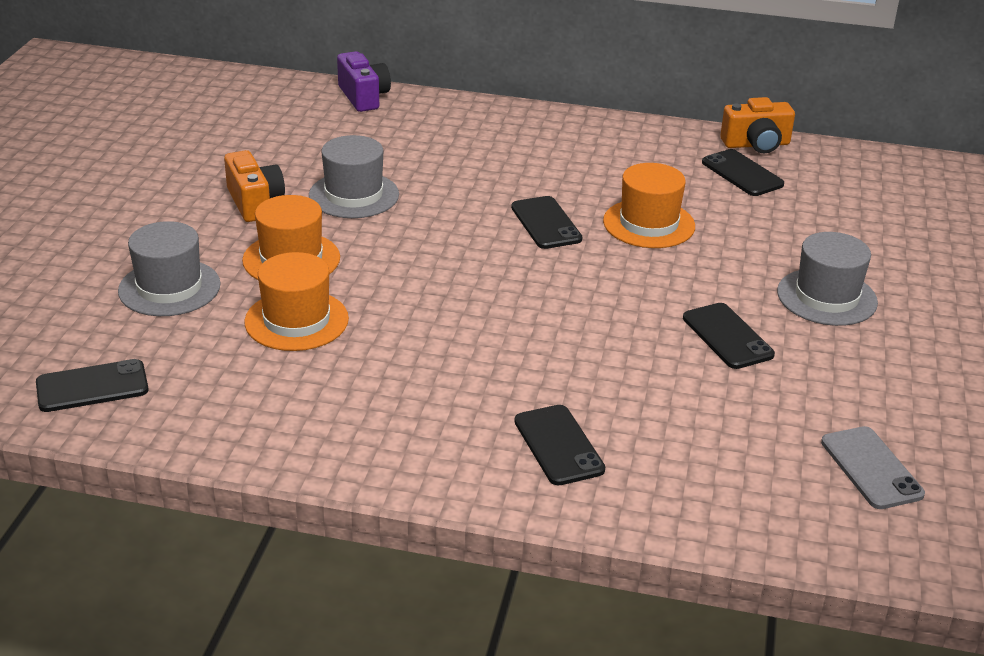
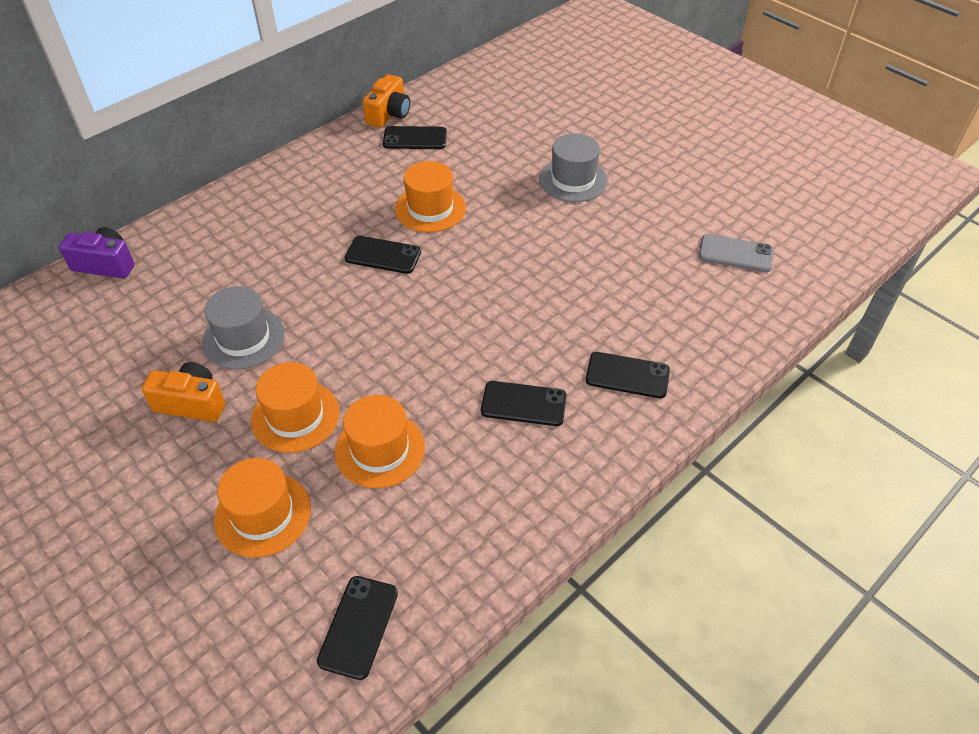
camera: 55 degrees left, 15 degrees up
grey hat [118,221,221,316] -> orange hat [214,458,311,558]
black phone [683,303,775,369] -> black phone moved to [481,381,567,426]

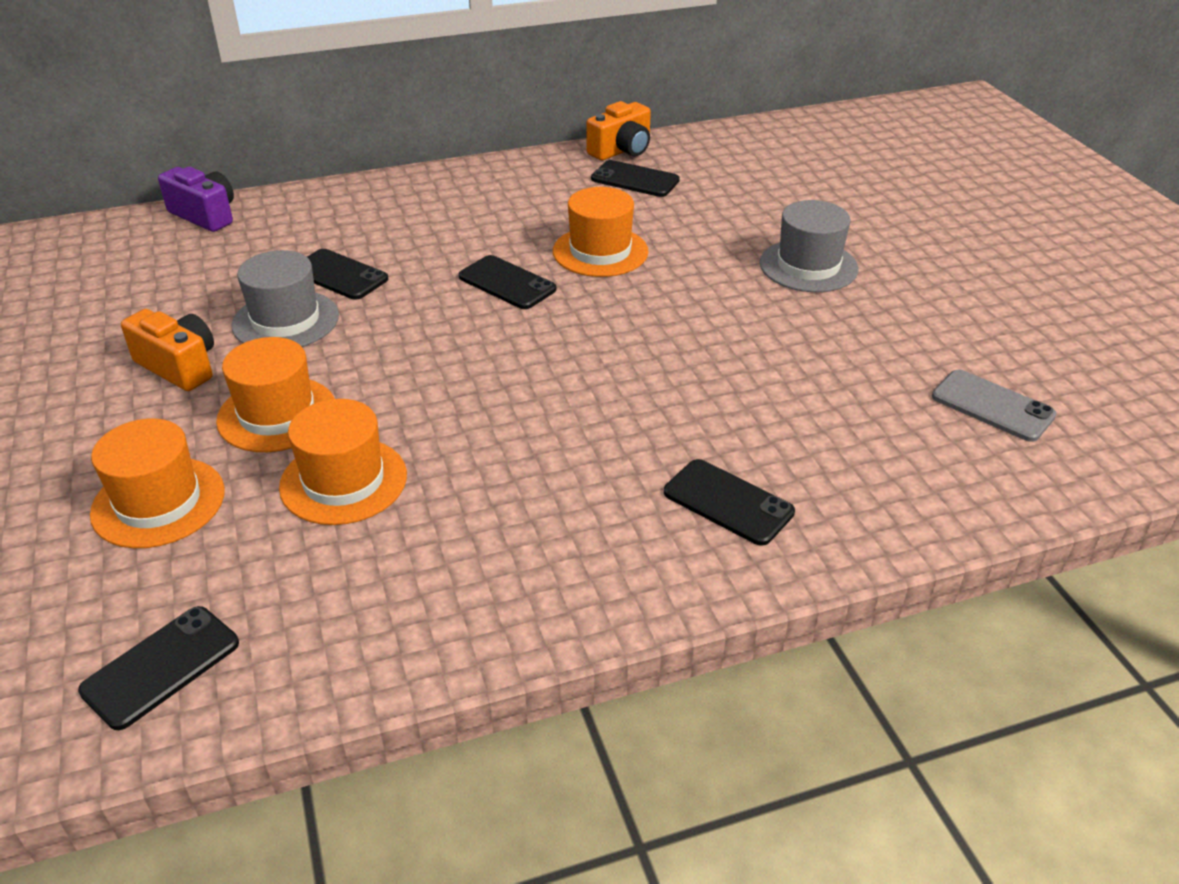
camera: 25 degrees right, 10 degrees down
black phone [481,381,567,426] -> black phone moved to [307,249,388,300]

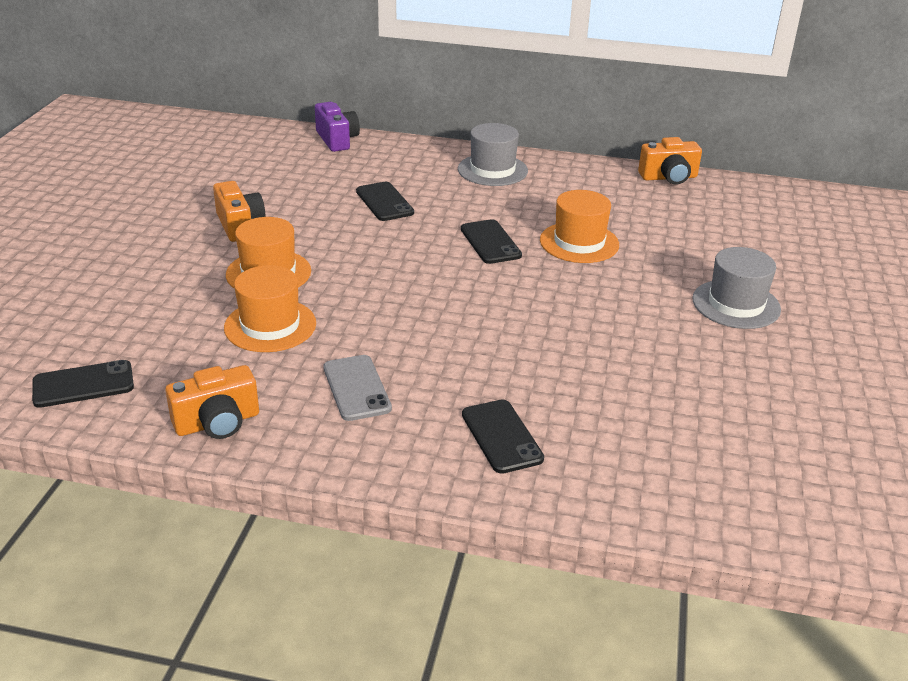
camera: 30 degrees right, 5 degrees down
orange hat [90,418,225,548] -> none
grey hat [232,250,339,347] -> grey hat moved to [458,123,528,186]
black phone [591,160,680,197] -> none
grey phone [932,370,1057,442] -> grey phone moved to [323,355,392,421]
none -> orange camera [165,365,259,439]

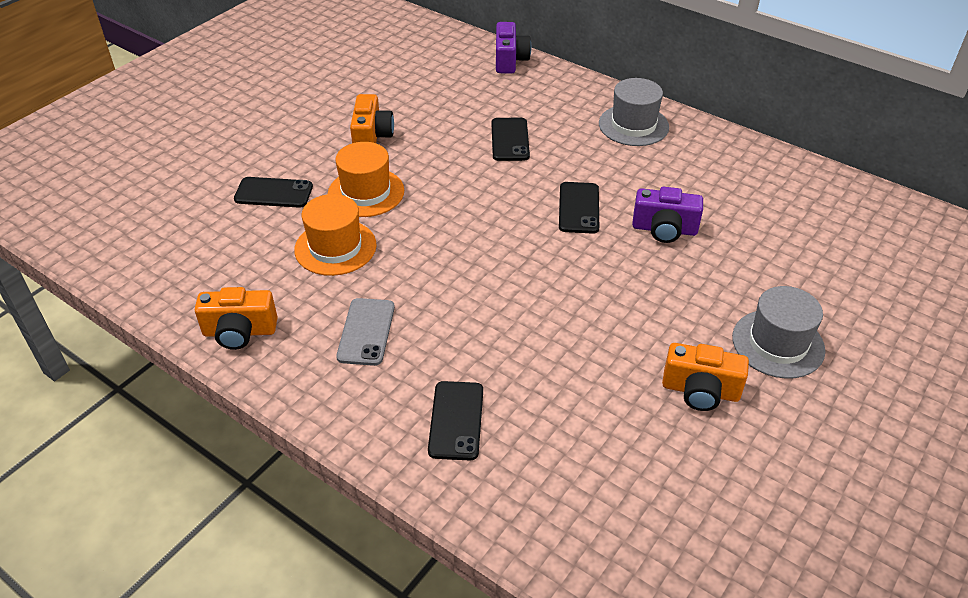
camera: 25 degrees right, 10 degrees up
black phone [32,360,134,408] -> black phone moved to [234,177,313,208]
orange hat [540,190,619,263] -> purple camera [632,187,703,243]
orange camera [638,137,702,185] -> orange camera moved to [662,343,749,411]

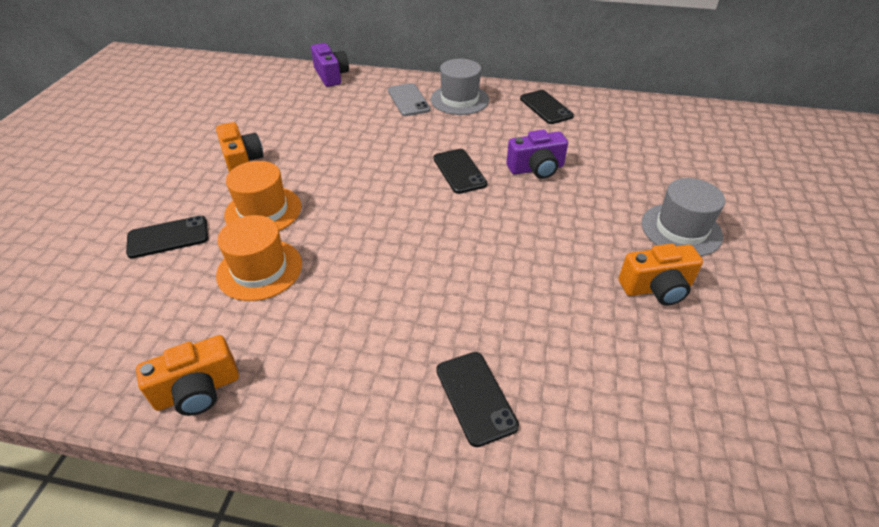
camera: 25 degrees left, 0 degrees up
grey phone [336,298,395,366] -> grey phone moved to [388,83,431,116]
black phone [492,118,530,161] -> black phone moved to [520,90,574,124]

